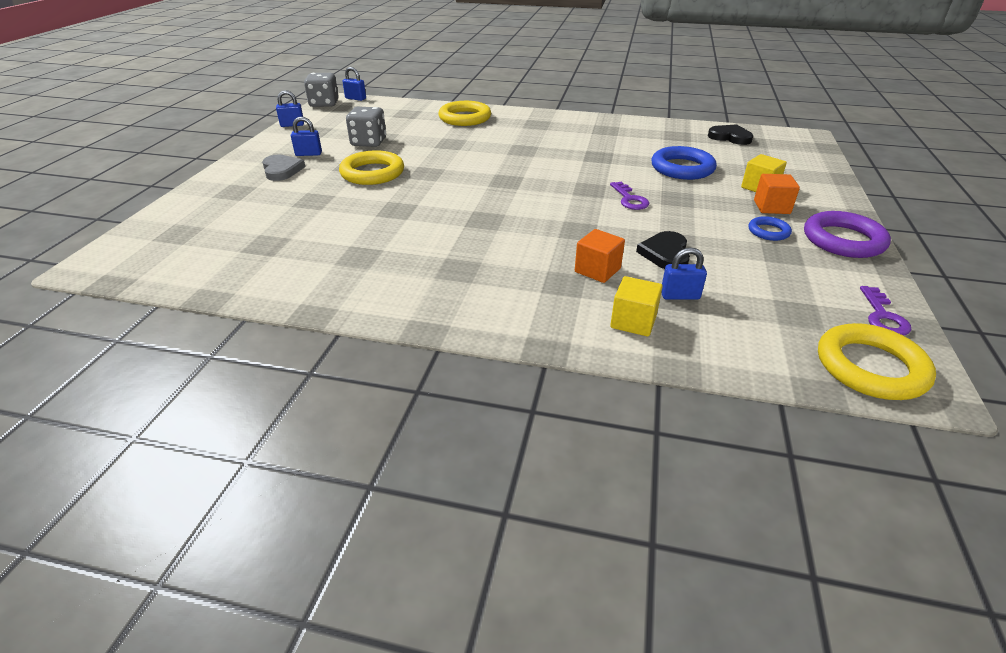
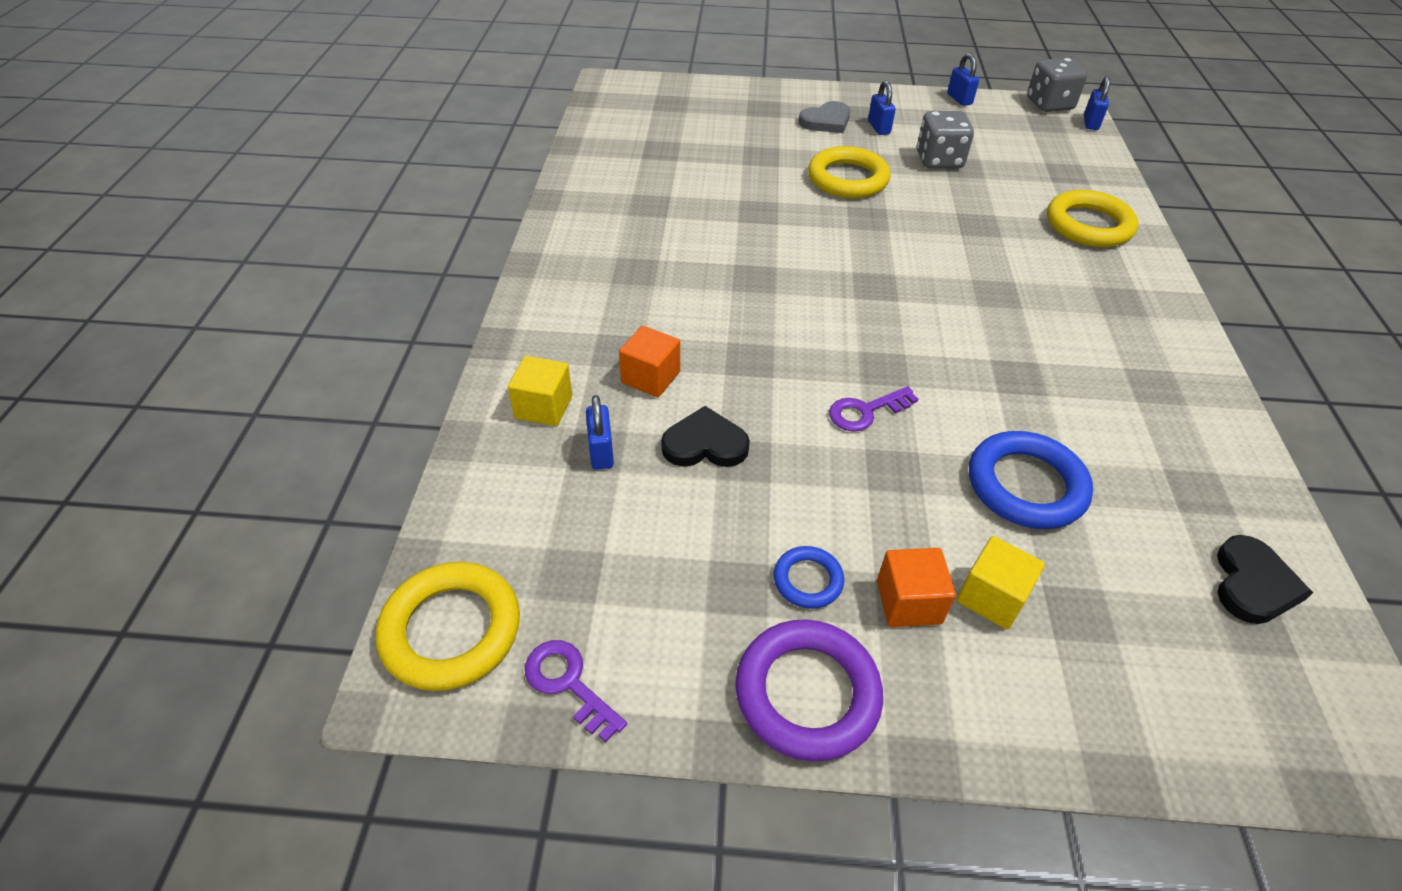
camera: 80 degrees right, 10 degrees up
purple key [860,286,911,336] -> purple key turned 45 degrees clockwise [525,640,627,742]

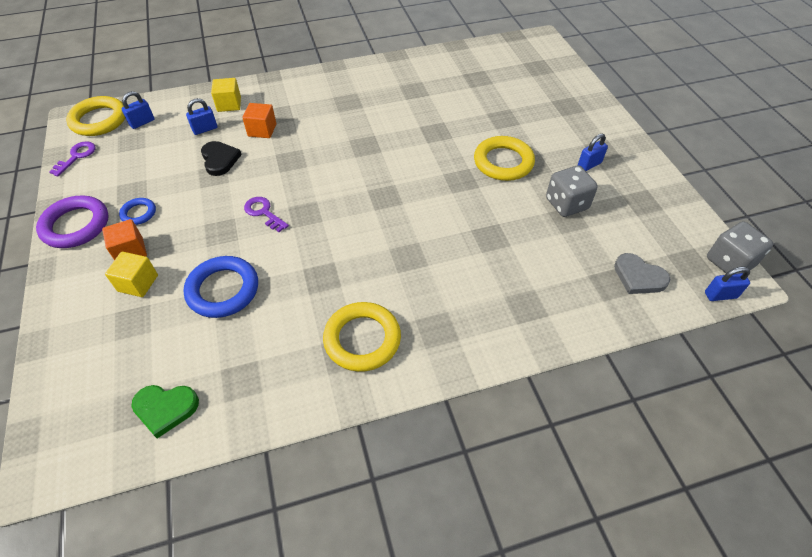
camera: 70 degrees right, 5 degrees up
grey heart [799,101,850,133] -> grey heart moved to [614,253,671,294]
blue padlock [947,53,979,106] -> blue padlock moved to [121,91,154,129]
yellow ring [1047,190,1138,247] -> yellow ring moved to [323,302,401,372]
black heart [1217,535,1313,624] -> green heart [131,385,199,438]

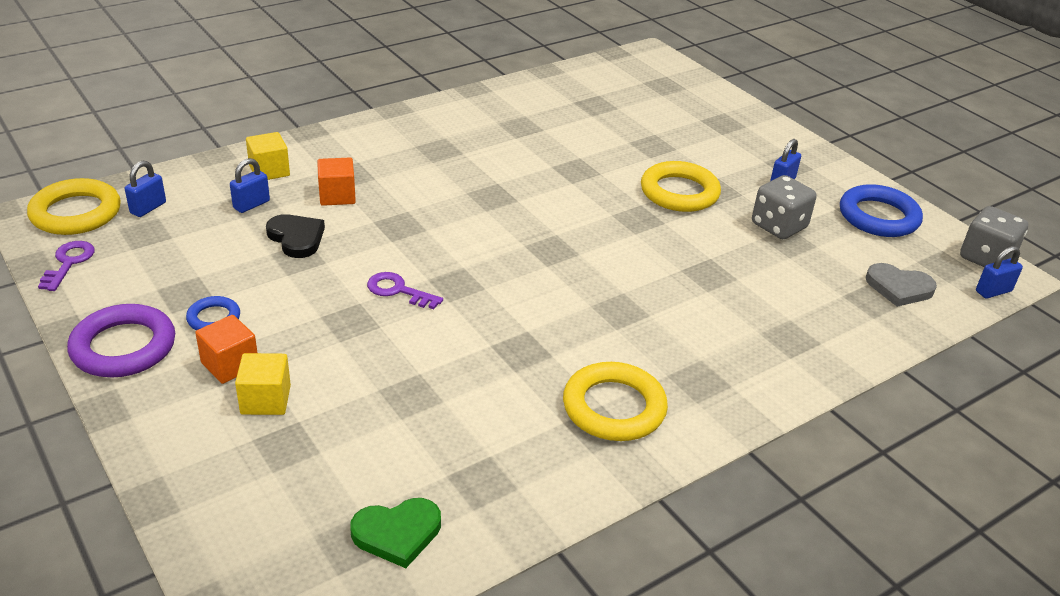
camera: 20 degrees left, 15 degrees down
blue ring [183,256,258,318] -> blue ring moved to [840,184,923,237]

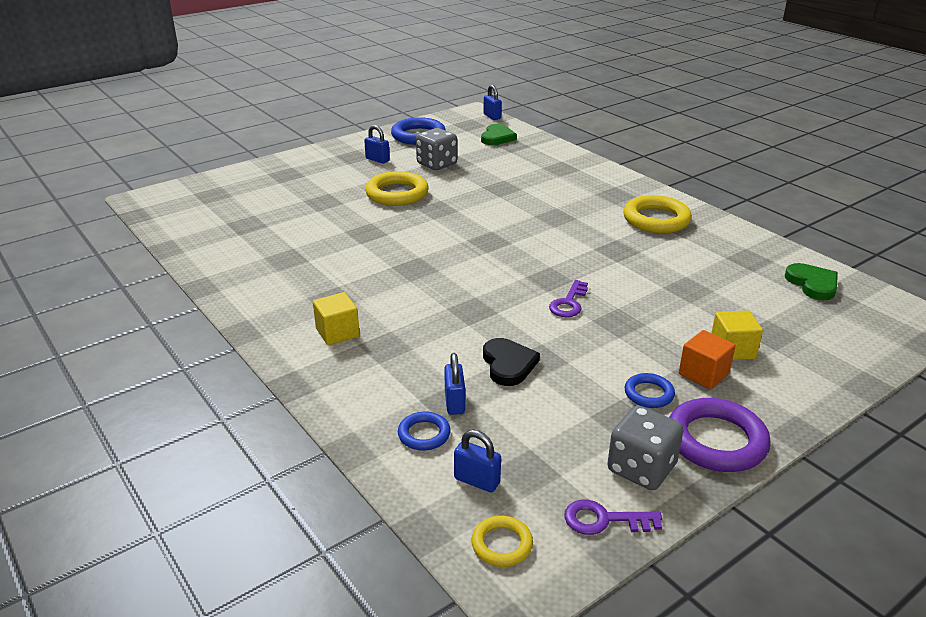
camera: 90 degrees left, 5 degrees down
yellow ring [27,178,121,235] -> yellow ring [471,516,533,567], size x0.53
blue padlock [230,158,270,213] -> blue padlock turned 45 degrees clockwise [444,353,465,415]
yellow cube [246,132,290,180] -> yellow cube moved to [313,292,360,345]
black heart [266,214,325,258] -> black heart turned 120 degrees clockwise [483,338,540,386]
orange cube [317,157,356,206] -> none
grey heart [866,263,937,307] -> green heart [481,124,517,145]
grey dice [960,206,1028,267] -> grey dice moved to [607,405,684,490]
none -> blue ring [398,411,451,451]

